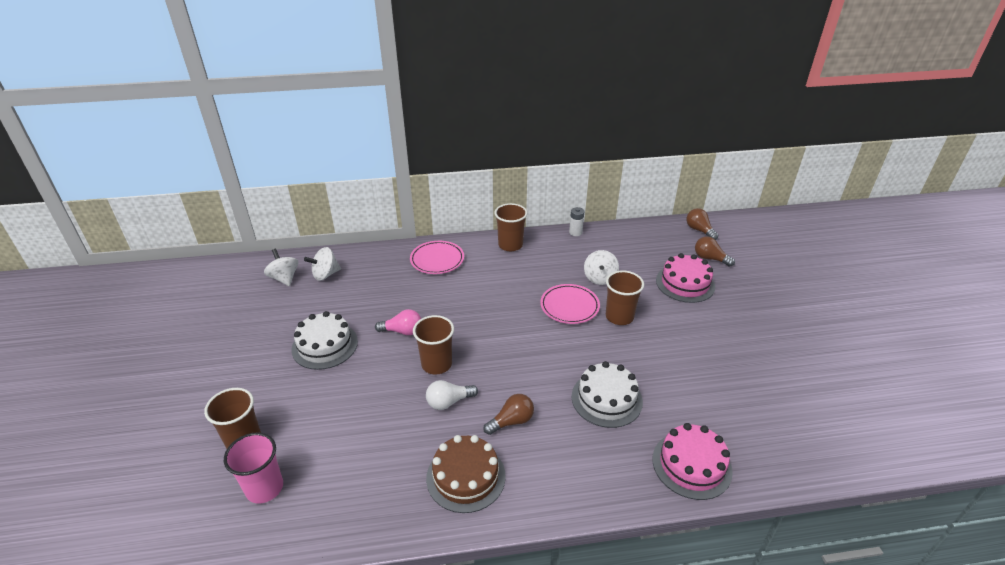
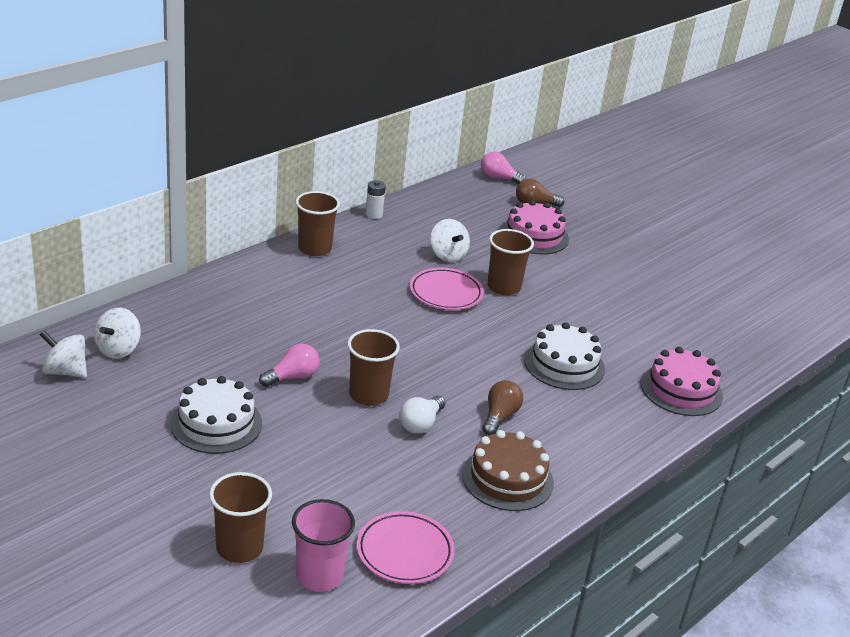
camera: 40 degrees left, 5 degrees down
pink plate [410,241,464,274] -> pink plate moved to [357,511,455,584]
brown light bulb [686,208,719,240] -> pink light bulb [481,151,526,184]

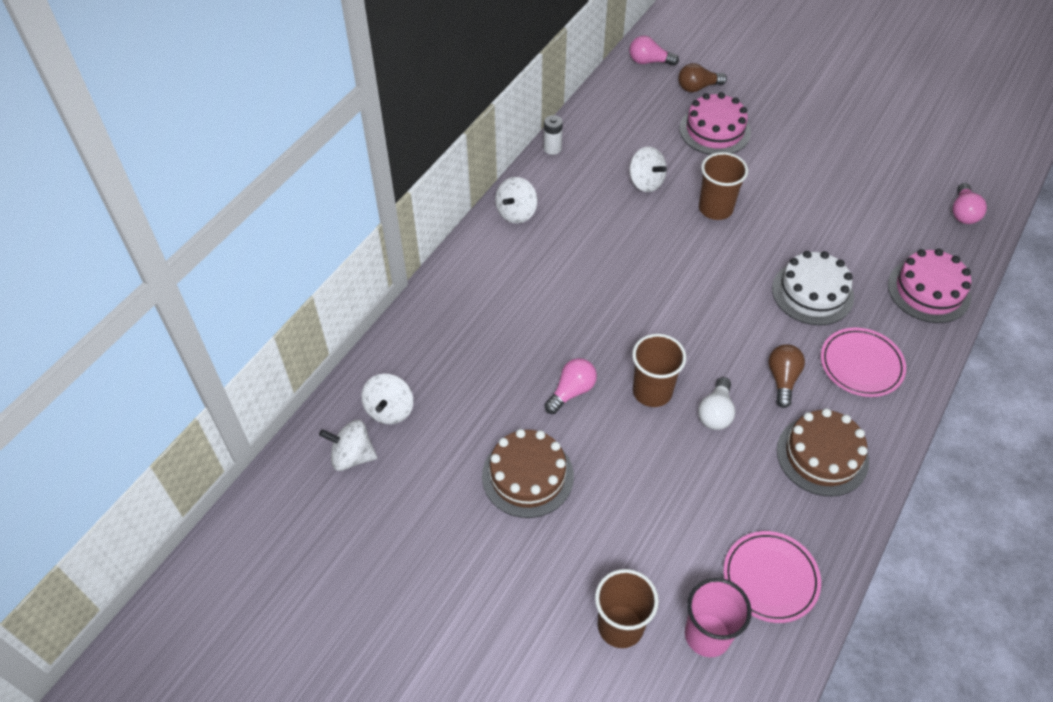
camera: 10 degrees left, 20 degrees up
white cake [170,376,262,454] -> brown cake [482,429,574,518]
brown cup [295,191,340,256] -> white spinning top [495,177,537,223]
pink plate [410,268,484,310] -> pink plate moved to [821,327,906,397]
none -> pink light bulb [952,183,987,224]

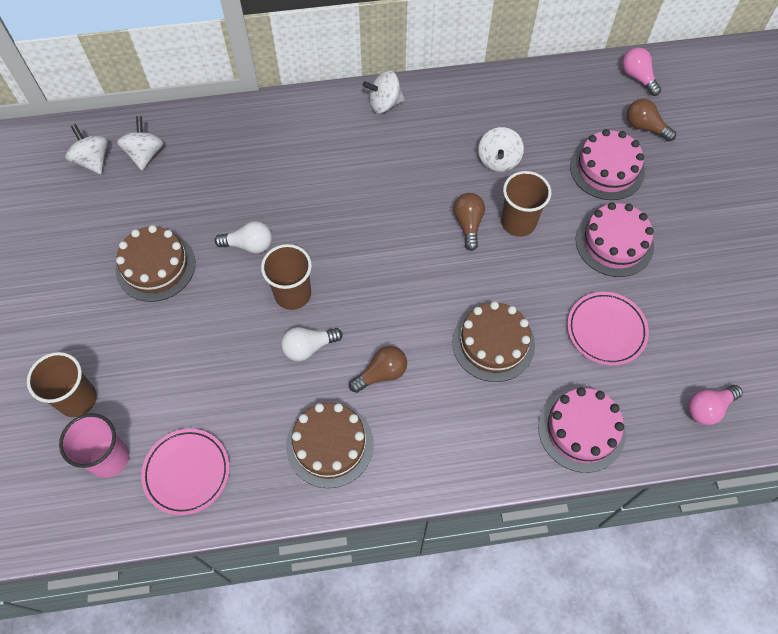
camera: 50 degrees right, 10 degrees up
white spinning top [361,374,413,424] -> white spinning top turned 120 degrees clockwise [117,116,164,170]
white battery [544,115,563,155] -> none
pink light bulb [544,358,597,414] -> white light bulb [215,221,272,254]
white cake [772,251,854,325] -> brown cake [452,301,535,382]
pink plate [821,327,906,397] -> pink plate moved to [567,292,649,366]
none -> brown light bulb [454,193,485,251]
none -> pink cake [576,202,654,277]

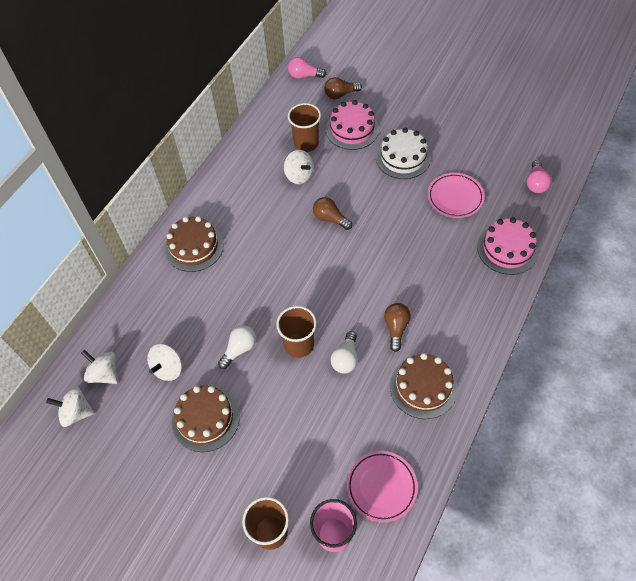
camera: 50 degrees left, 5 degrees down
white spinning top [363,70,405,113] -> white spinning top moved to [147,344,182,381]
brown cake [452,301,535,382] -> brown cake moved to [165,216,224,272]
brown cup [501,171,551,237] -> brown cup moved to [288,103,321,152]
pink cake [576,202,654,277] -> white cake [376,128,431,179]

